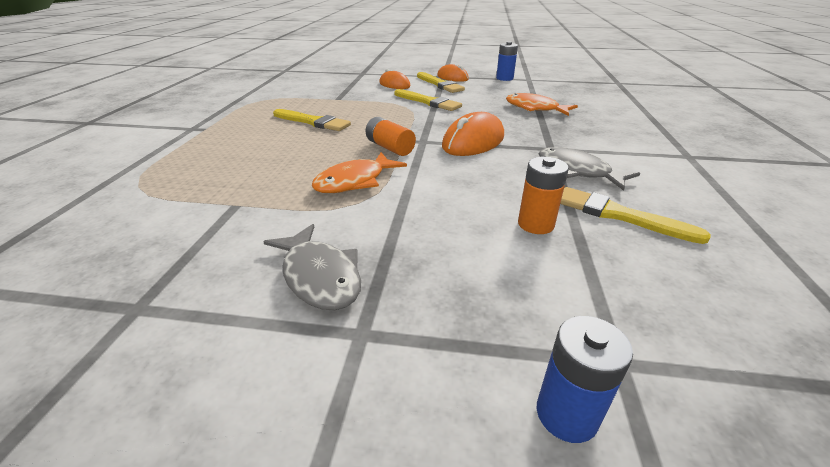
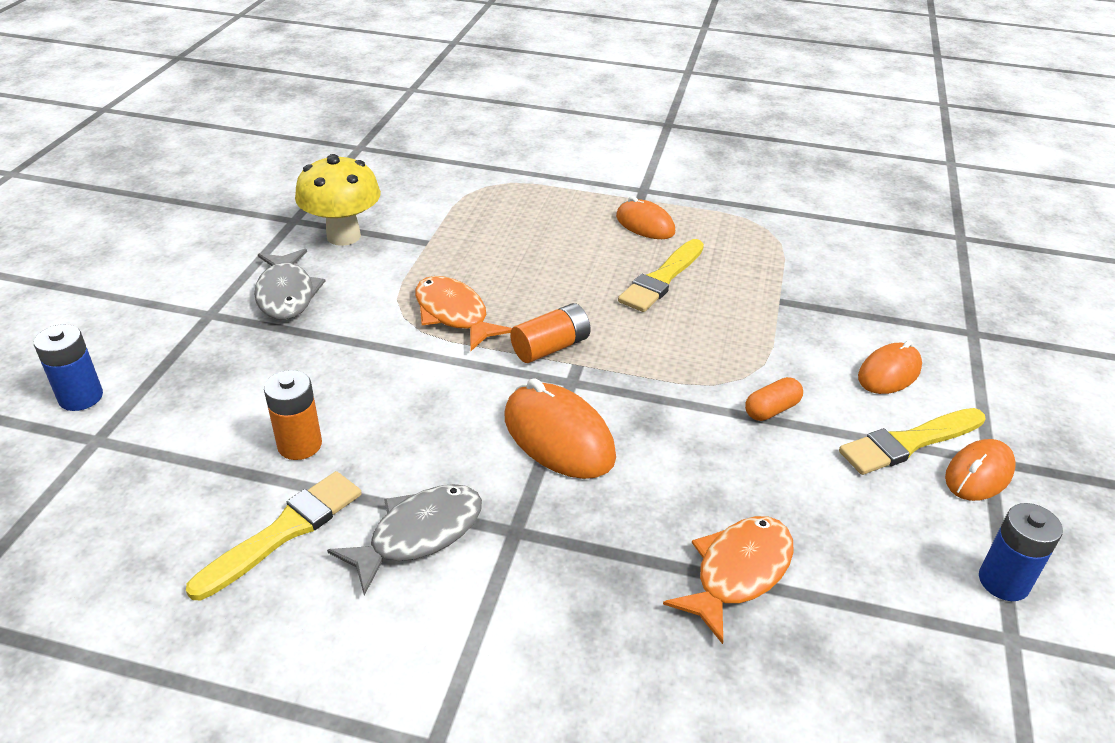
camera: 95 degrees right, 5 degrees up
grey fish [263,224,361,310] -> grey fish turned 75 degrees counterclockwise [254,249,325,320]
yellow brush [394,89,462,111] -> orange capsule [745,377,803,421]
none -> yellow mushroom [295,154,381,246]
none -> orange mouse [616,196,675,239]

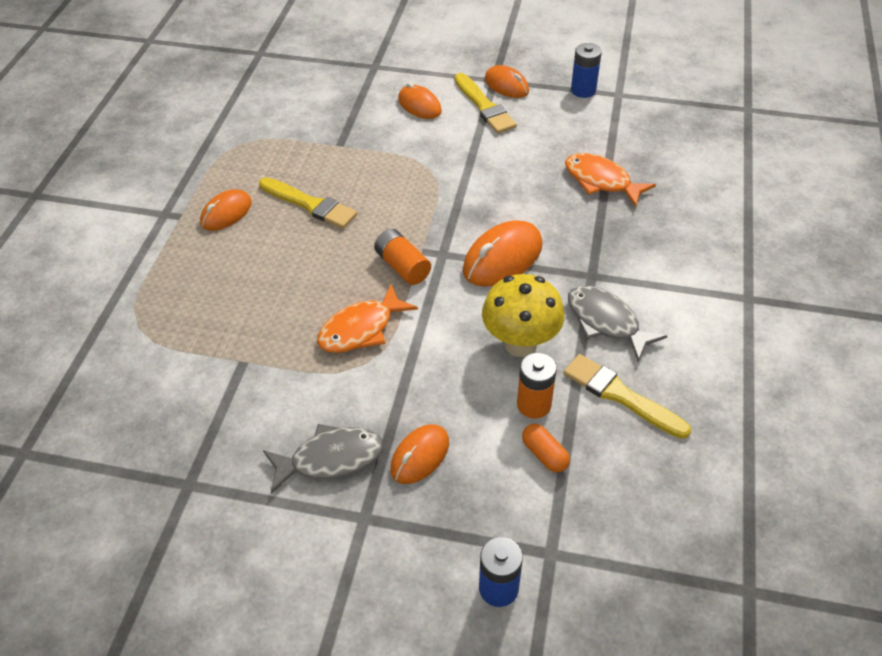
camera: 90 degrees left, 10 degrees up
yellow mushroom [295,154,381,246] -> yellow mushroom moved to [482,274,565,357]
orange capsule [745,377,803,421] -> orange capsule moved to [522,424,570,472]
none -> orange mouse [390,424,449,484]

